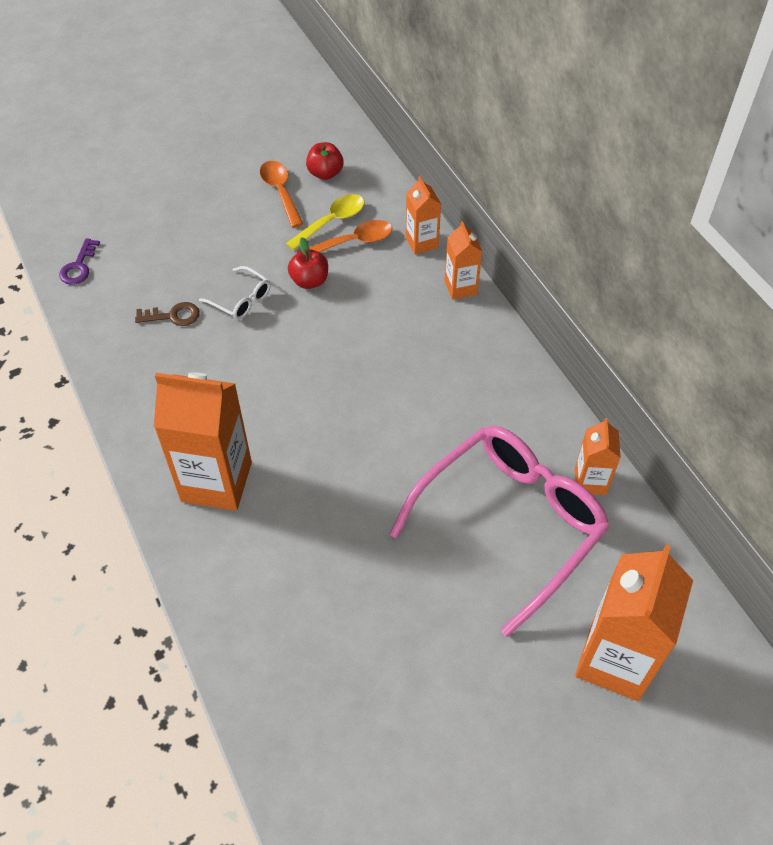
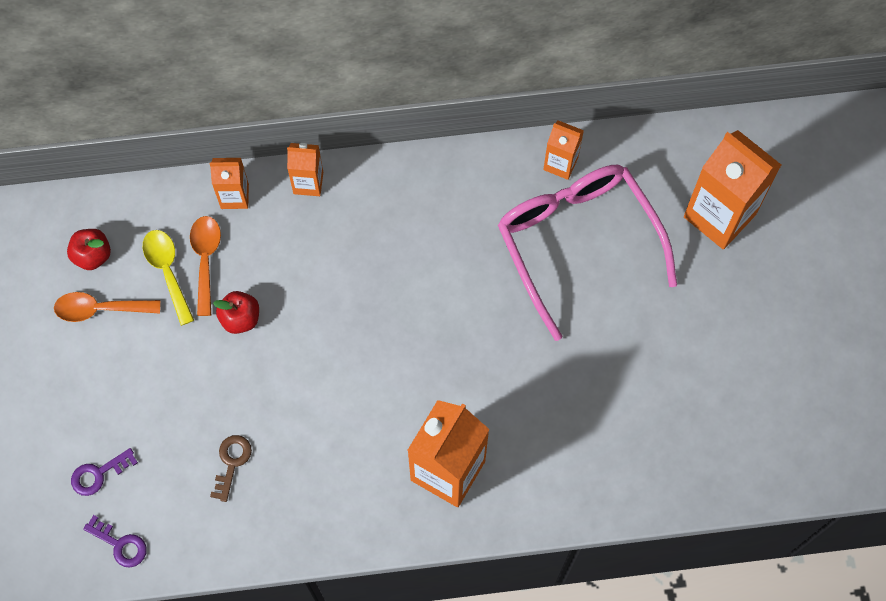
camera: 70 degrees left, 15 degrees up
white glasses [199,266,271,320] -> none
none -> purple key [71,448,138,496]

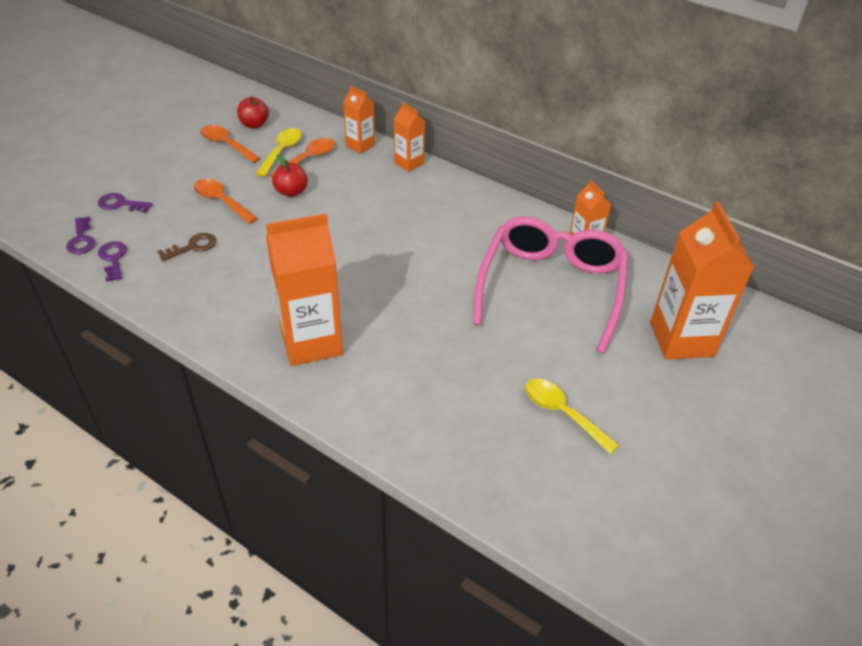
camera: 40 degrees right, 25 degrees down
none -> purple key [98,241,127,282]
none -> orange spoon [194,179,258,224]
none -> yellow spoon [525,378,619,454]

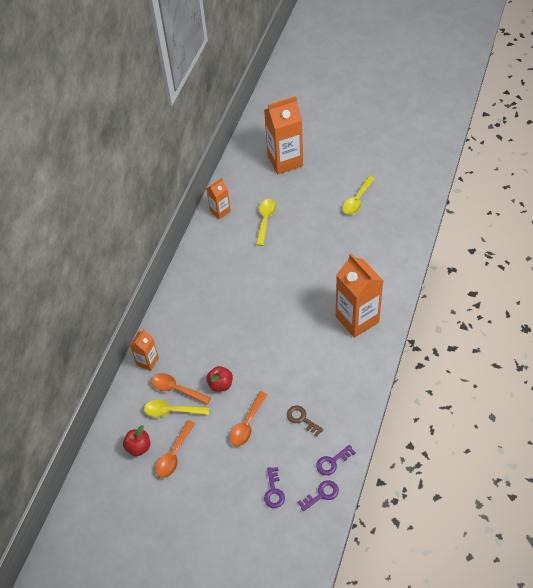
camera: 100 degrees left, 10 degrees up
orange carton [394,102,425,172] -> none
pink glasses [473,216,628,354] -> yellow spoon [256,199,276,246]

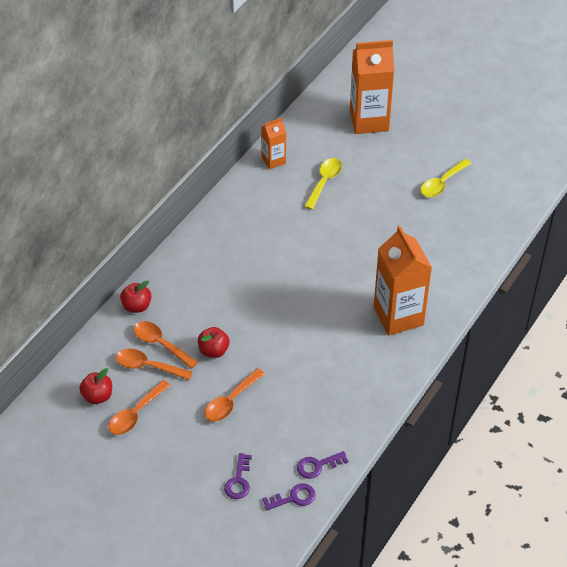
camera: 10 degrees right, 5 degrees down
orange carton [130,329,159,371] -> red apple [120,281,152,313]
yellow spoon [144,400,209,417] -> orange spoon [116,349,192,380]
brown key [287,405,324,437] -> none

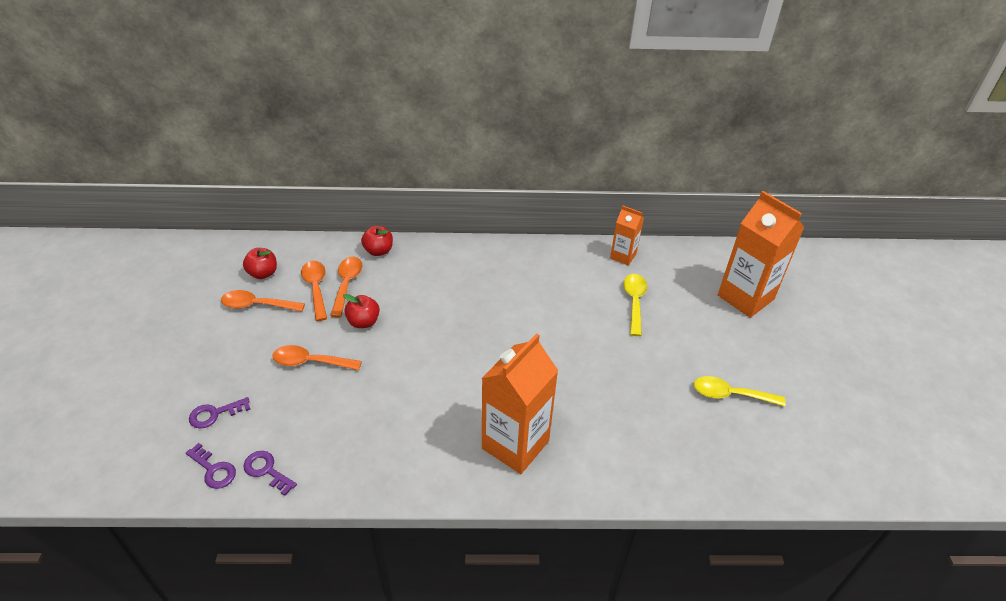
camera: 55 degrees right, 5 degrees down
yellow spoon [304,158,342,210] -> yellow spoon turned 75 degrees counterclockwise [623,274,647,336]

